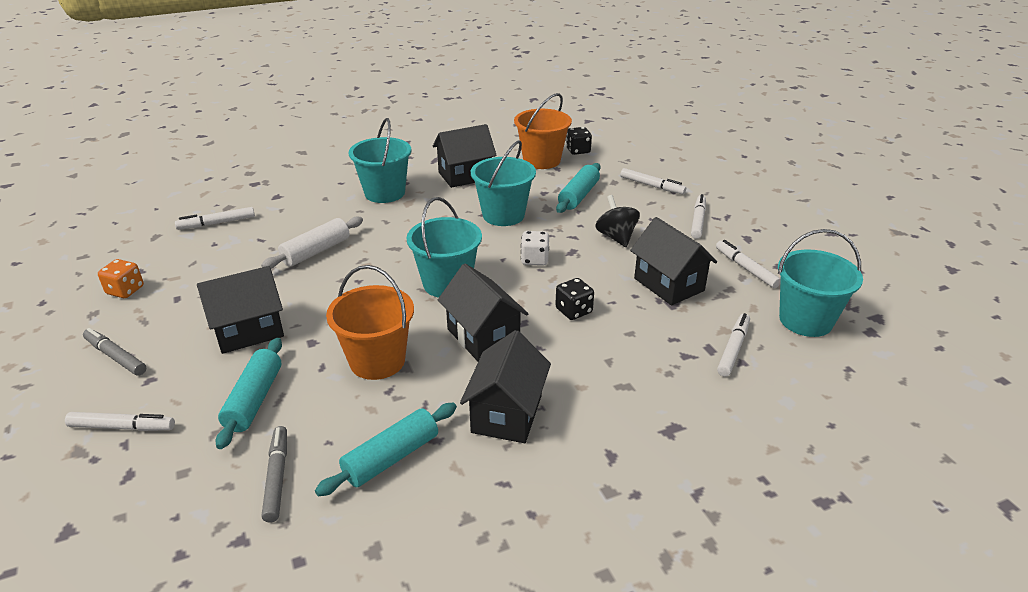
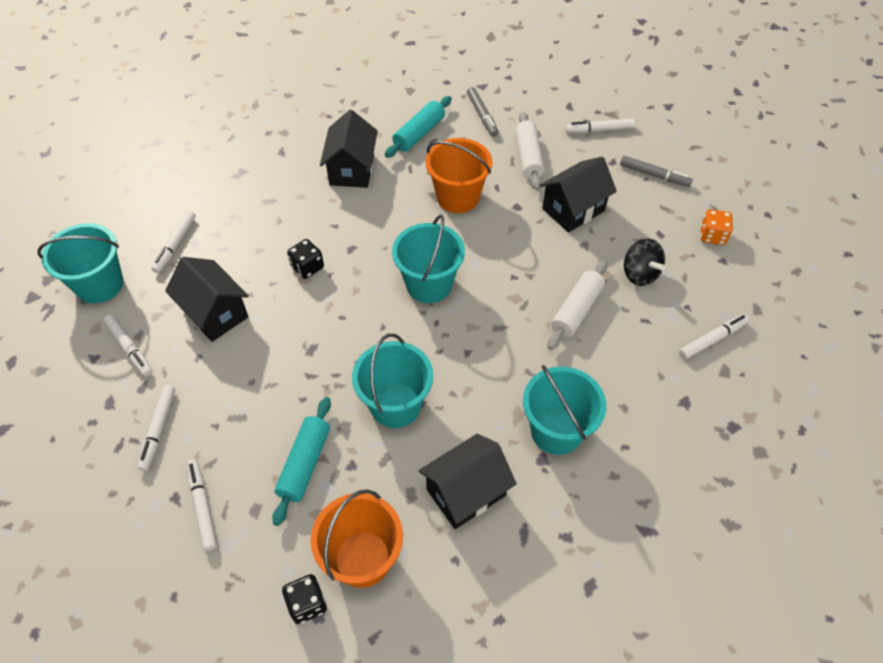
camera: 170 degrees right, 20 degrees up
turquoise rolling pin [216,338,282,449] -> white rolling pin [515,112,545,190]
black house [438,264,529,361] -> none
white dice [521,231,549,266] -> none
black spinning top [595,195,640,247] -> black spinning top moved to [624,239,665,286]
white marker [620,168,686,194] -> white marker turned 45 degrees clockwise [186,460,217,551]

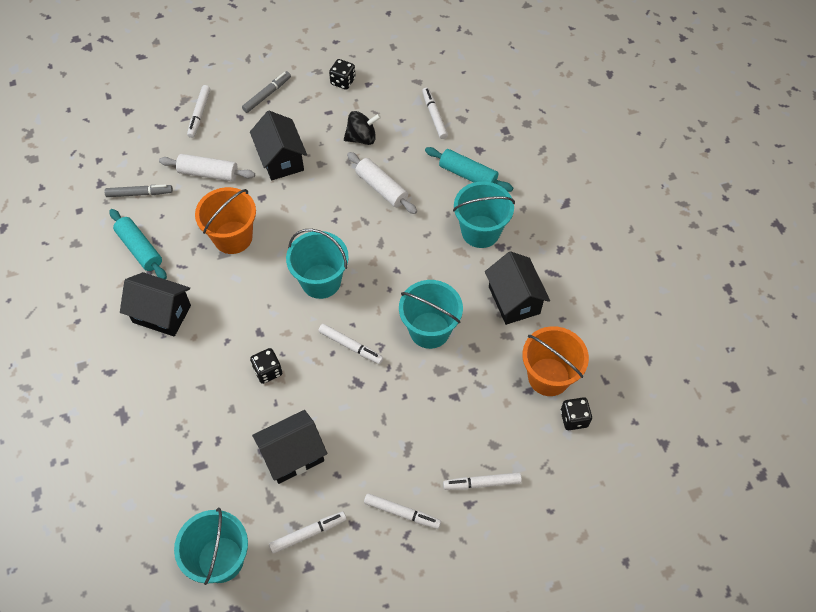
camera: 75 degrees left, 5 degrees up
white marker [152,210,196,273] -> white marker moved to [318,324,384,364]
turquoise rolling pin [272,397,331,526] -> turquoise rolling pin moved to [425,147,513,192]
orange dice [701,210,733,245] -> black dice [329,59,356,90]

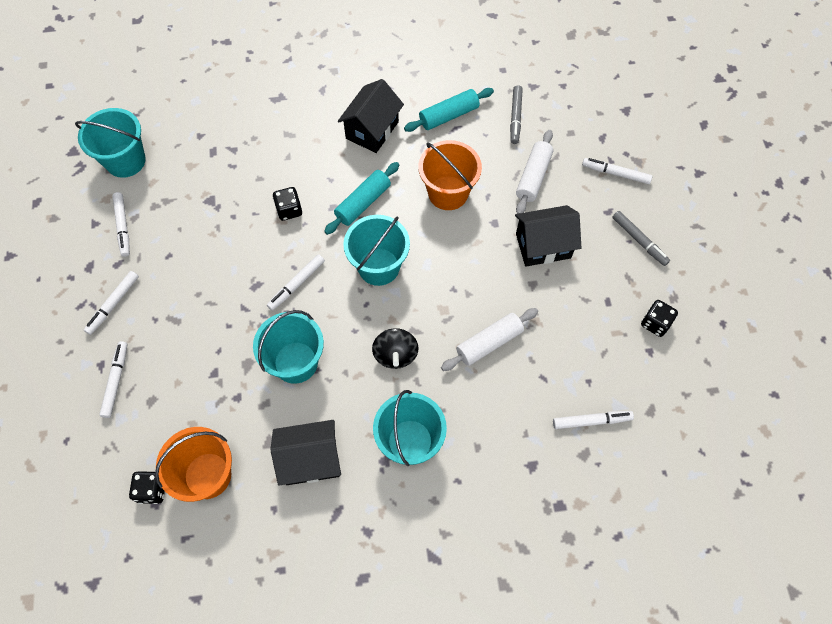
camera: 100 degrees right, 5 degrees up
black house [252,410,327,484] -> none
black spinning top [344,111,381,145] -> black spinning top moved to [372,328,419,369]
turquoise rolling pin [425,147,513,192] -> turquoise rolling pin moved to [324,162,399,235]

